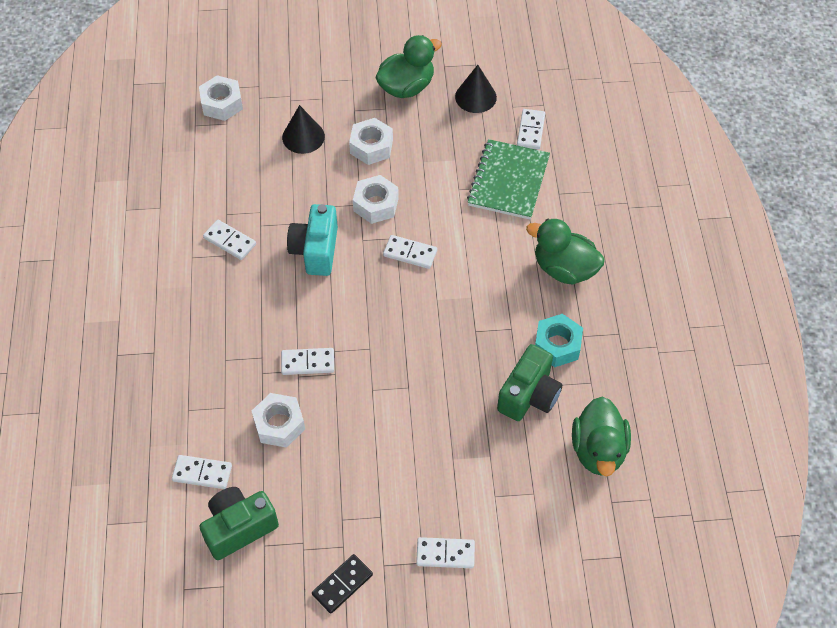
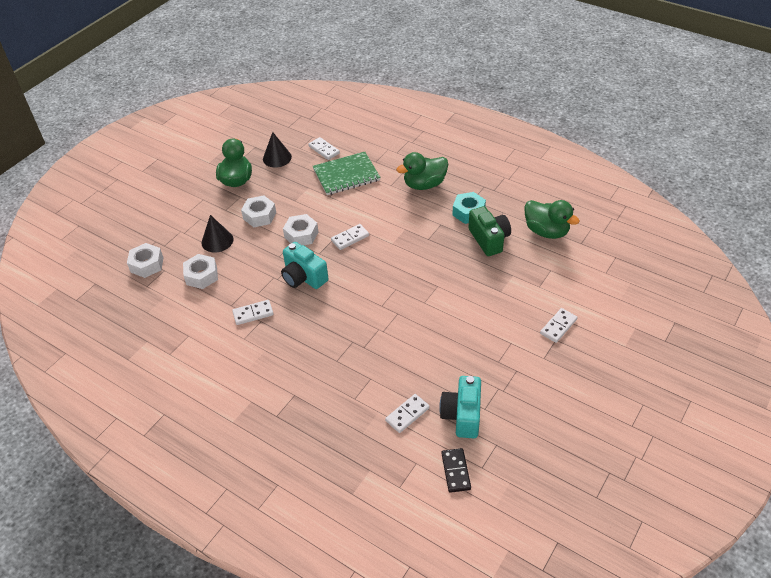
camera: 50 degrees left, 10 degrees down
green camera [199,487,279,560] -> turquoise camera [439,376,481,438]
white nut [252,393,305,448] -> white nut moved to [183,254,218,289]
white domino [281,348,334,375] -> none
black domino [312,554,373,614] -> black domino moved to [441,448,471,493]
green notebook [467,139,550,220] -> green notebook turned 75 degrees counterclockwise [313,152,381,195]

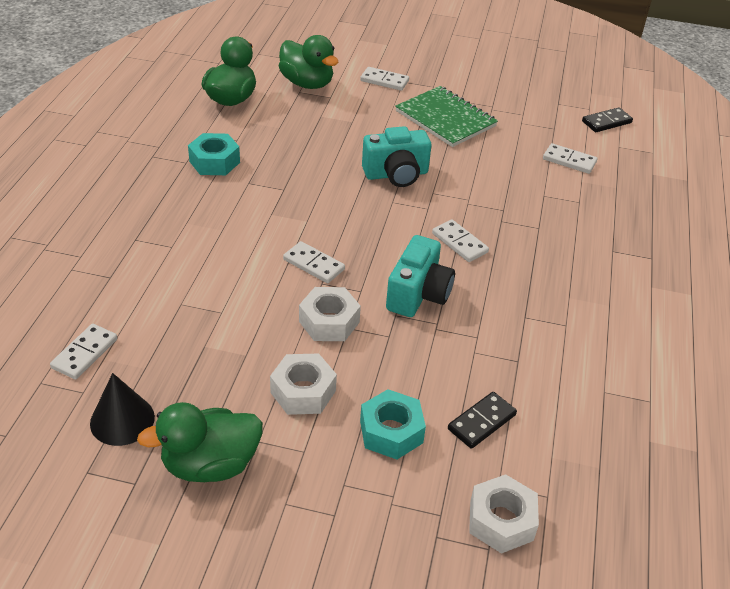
camera: 115 degrees left, 5 degrees down
white nut [183,254,218,289] -> black domino [448,392,517,449]
black cone [201,215,233,253] -> turquoise nut [360,389,426,459]
white domino [232,300,273,325] -> white domino moved to [432,220,489,262]
green notebook [313,152,381,195] -> green notebook moved to [395,86,498,147]
green duck [396,152,448,190] -> green duck moved to [279,35,339,89]
turquoise camera [439,376,481,438] -> turquoise camera moved to [362,126,431,187]
green camera [469,206,511,256] -> none

